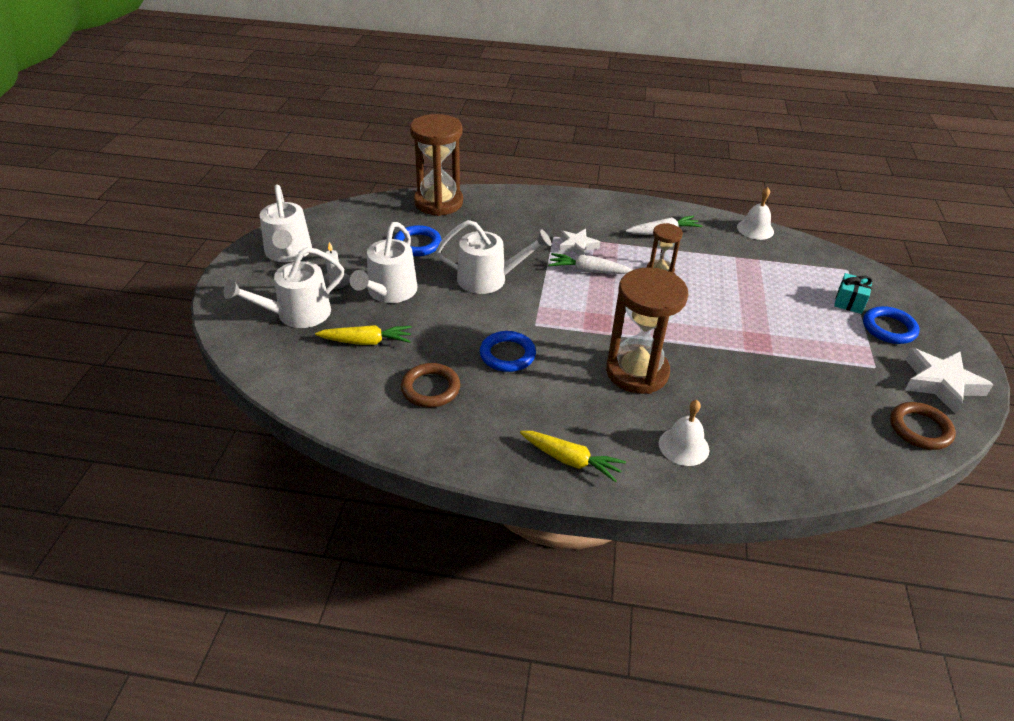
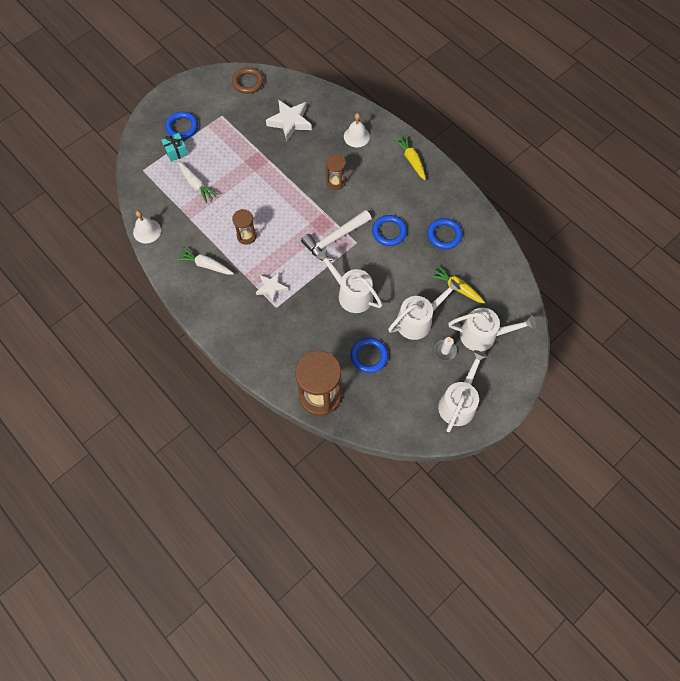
camera: 140 degrees left, 25 degrees up
brown ring [401,363,460,408] -> blue ring [427,218,462,249]
white carrot [548,253,632,274] -> white carrot moved to [178,162,218,203]
brown hourglass [606,267,688,394] -> brown hourglass [326,154,346,190], size x0.52
white star [905,348,994,414] -> white star moved to [266,100,312,141]
none -> white hammer [301,210,371,261]

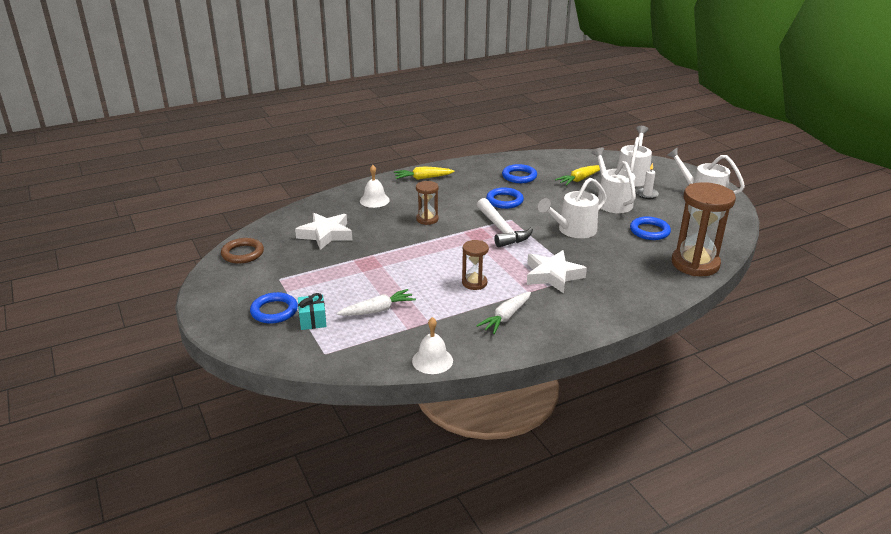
camera: 75 degrees left, 35 degrees down
white star [256,273,288,303] -> white star [527,250,587,294], size x1.58

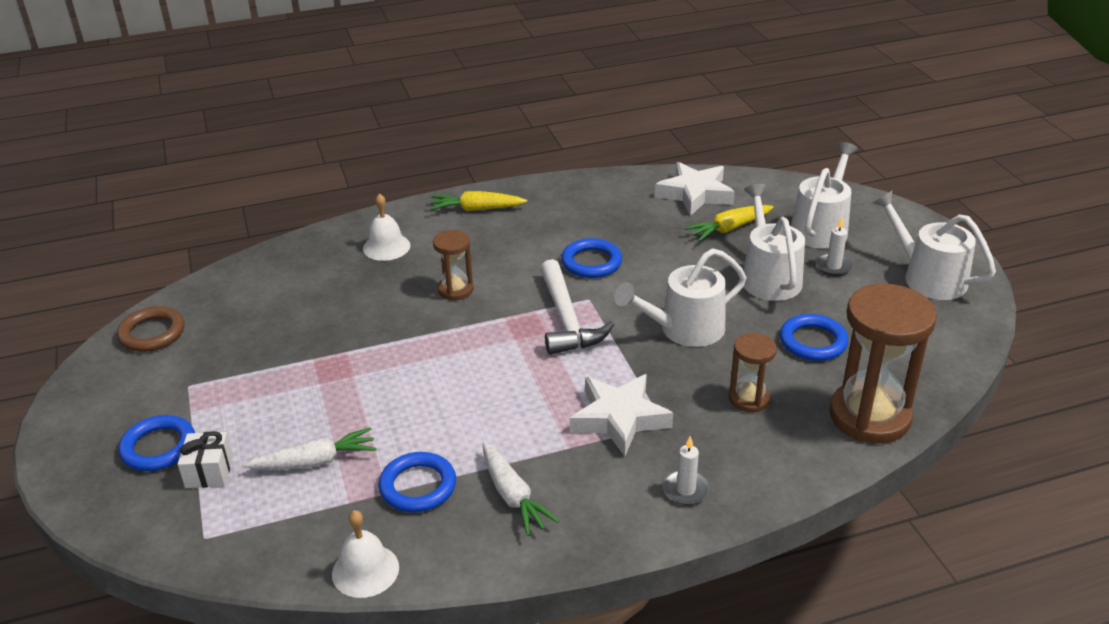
camera: 10 degrees right, 5 degrees up
white star [295,213,352,250] -> white star moved to [655,162,735,216]
turquoise gift [298,293,327,330] -> white gift [178,431,233,488]
brown hourglass [462,240,489,290] -> brown hourglass moved to [729,333,777,412]
white carrot [476,292,531,334] -> white carrot turned 75 degrees counterclockwise [483,442,559,536]
blue ring [502,164,537,183] -> blue ring moved to [378,452,456,512]
none -> white candle [663,436,710,505]

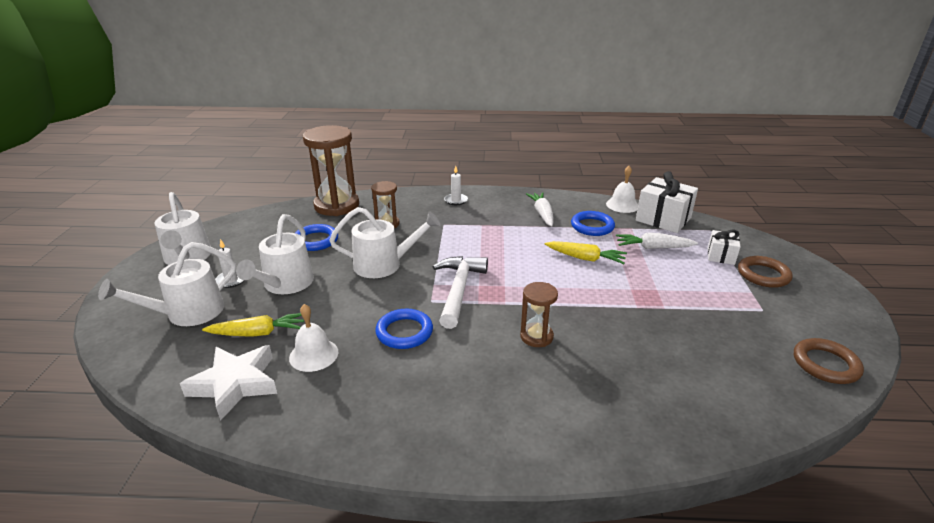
camera: 160 degrees left, 5 degrees down
blue ring [118,415,195,471] -> brown ring [738,256,793,288]
white bell [363,193,410,261] -> white bell moved to [289,304,338,372]
yellow carrot [430,191,527,211] -> yellow carrot moved to [545,241,627,264]
white star [570,374,673,456] -> none
none -> white gift [636,171,698,233]

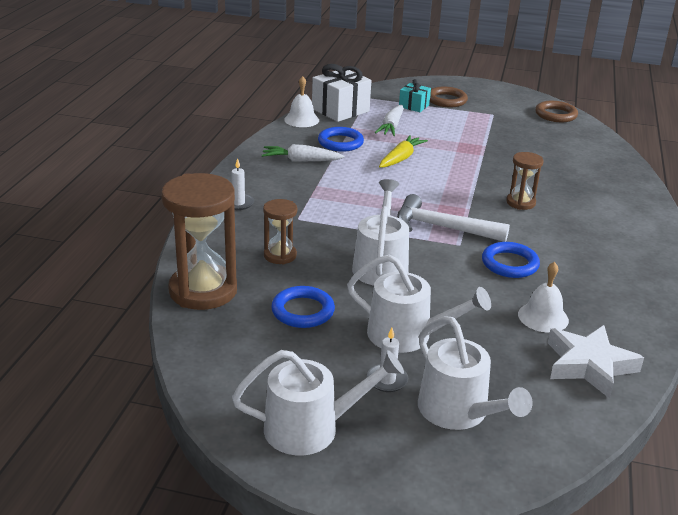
camera: 80 degrees left, 0 degrees up
yellow carrot [202,313,304,337] -> none
white gift [708,229,740,265] -> turquoise gift [399,79,431,112]

